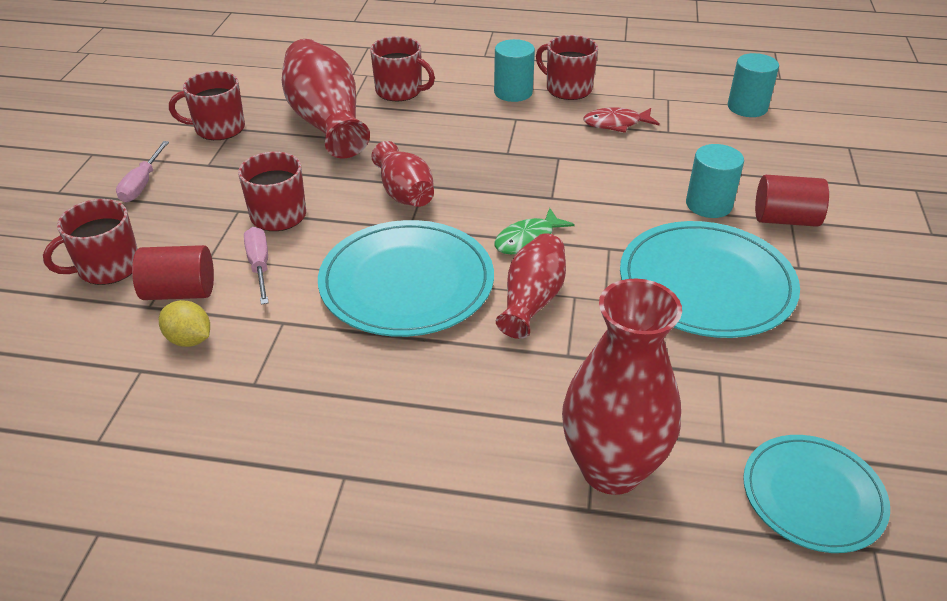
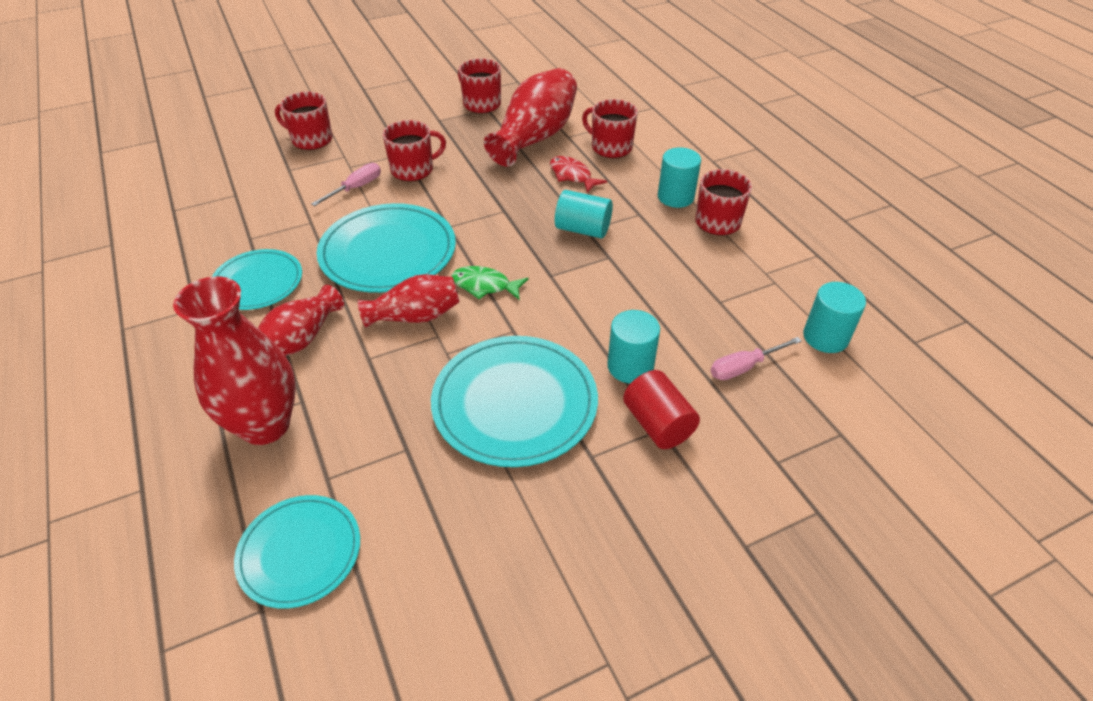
camera: 55 degrees right, 5 degrees up
pink screwdriver [116,141,169,202] -> pink screwdriver moved to [711,337,802,380]
red cylinder [132,245,214,300] -> none
yellow lemon [159,300,210,347] -> none
red mug [370,36,435,101] -> red mug turned 135 degrees clockwise [582,99,638,158]
red vase [371,141,434,207] -> red vase moved to [258,285,344,356]
red fish [583,107,660,133] -> red fish moved to [550,156,607,193]
none -> turquoise plate [212,249,302,310]
none -> turquoise cylinder [555,190,613,238]

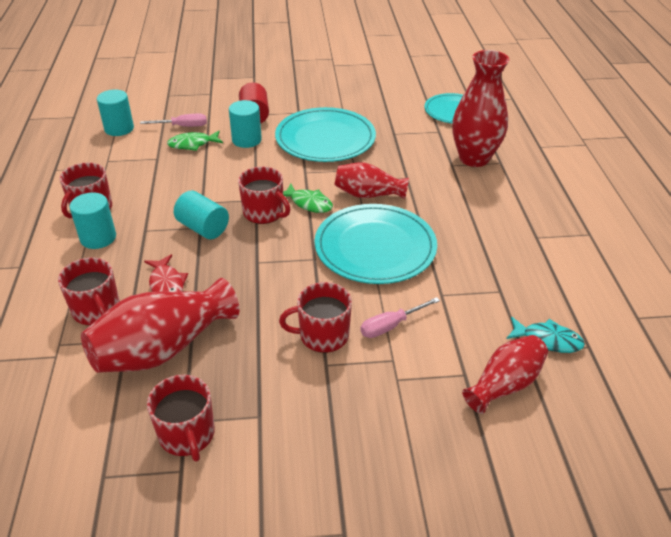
camera: 160 degrees left, 5 degrees down
turquoise plate [212,249,302,310] -> none
red vase [258,285,344,356] -> red vase moved to [462,335,548,414]
red mug [275,92,333,150] -> red mug moved to [238,166,290,224]
none -> green fish [167,131,223,151]
none -> turquoise fish [506,316,585,353]

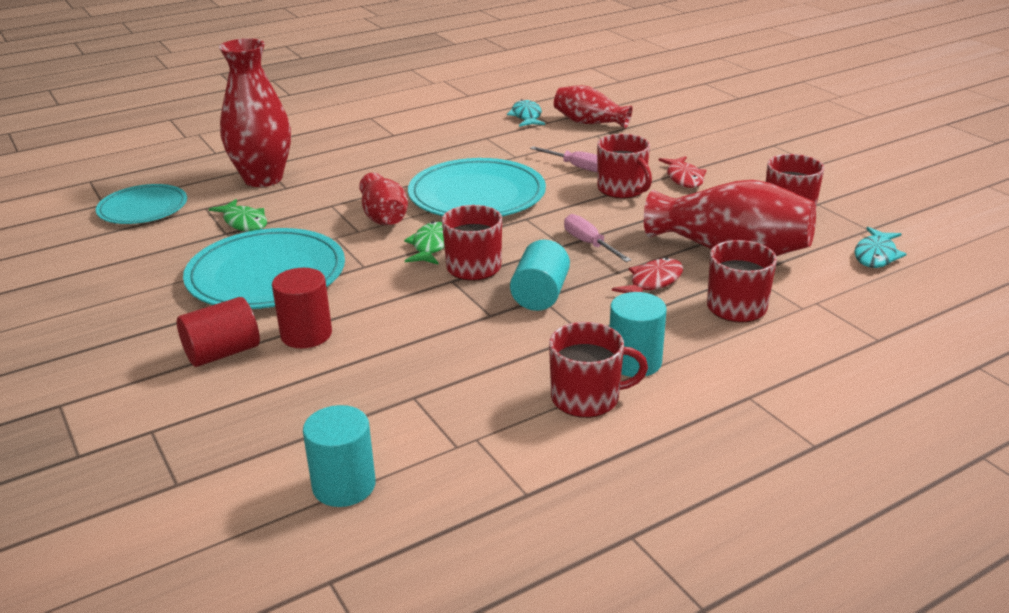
camera: 115 degrees left, 10 degrees down
pink screwdriver [140,114,207,127] -> pink screwdriver moved to [564,214,631,262]
green fish [167,131,223,151] -> green fish moved to [209,199,267,232]
turquoise cylinder [229,100,262,148] -> red cylinder [272,268,332,348]
none -> red fish [659,156,706,188]
none -> turquoise fish [854,227,907,268]

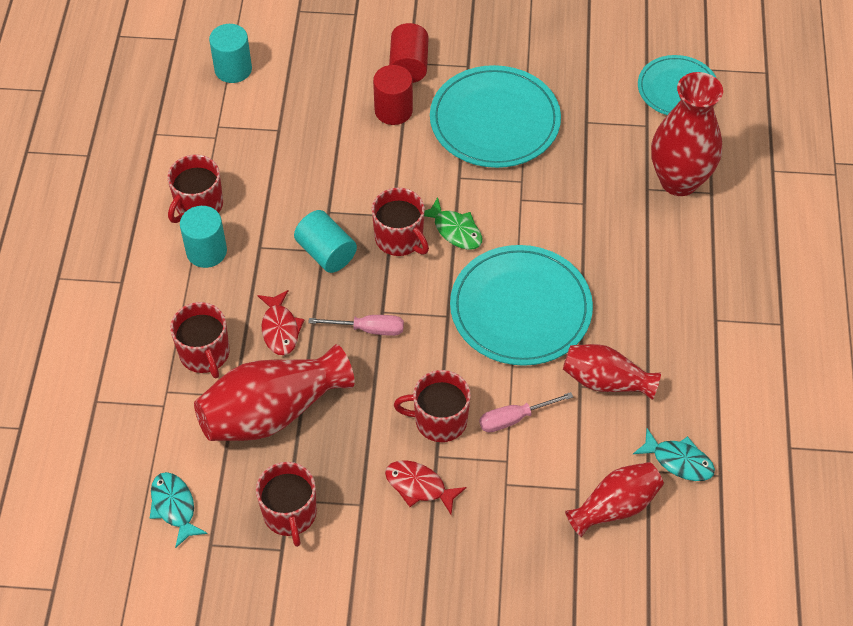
camera: 125 degrees right, 25 degrees up
green fish [209,199,267,232] -> none
red vase [359,173,408,225] -> red vase moved to [563,344,661,400]

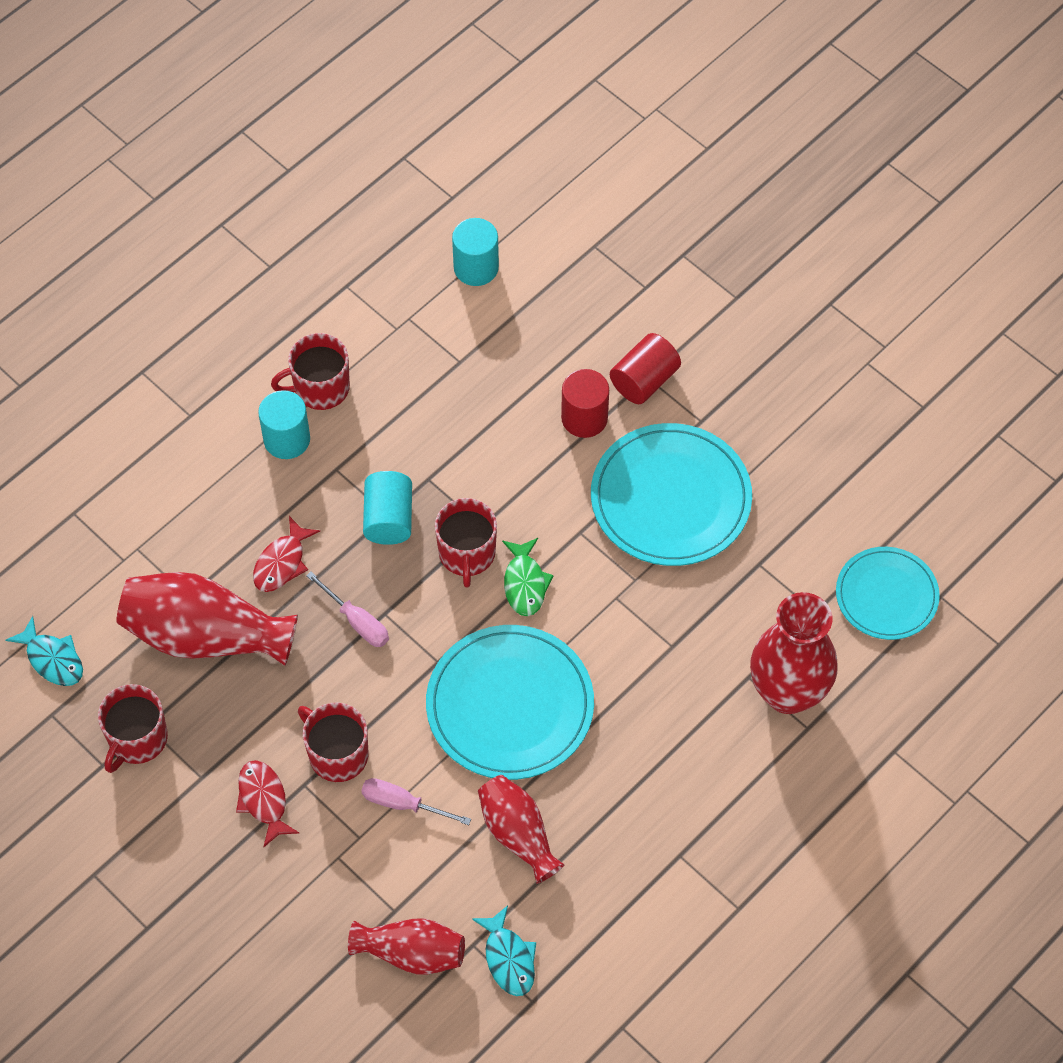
camera: 40 degrees right, 5 degrees up
turquoise fish [150,472,208,548] -> turquoise fish turned 120 degrees clockwise [6,616,83,686]
red mug [170,302,230,378] -> none

